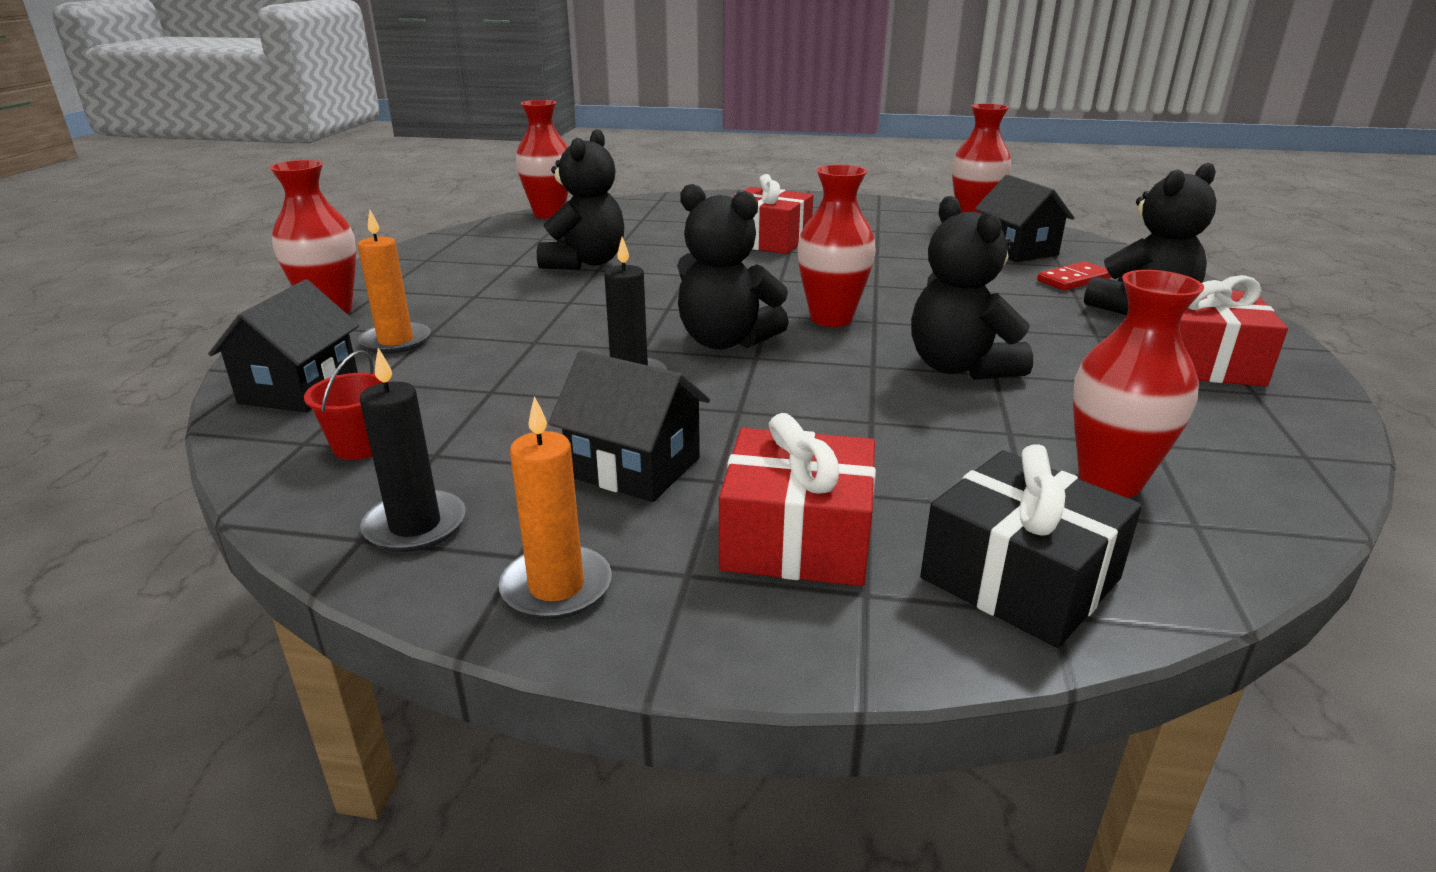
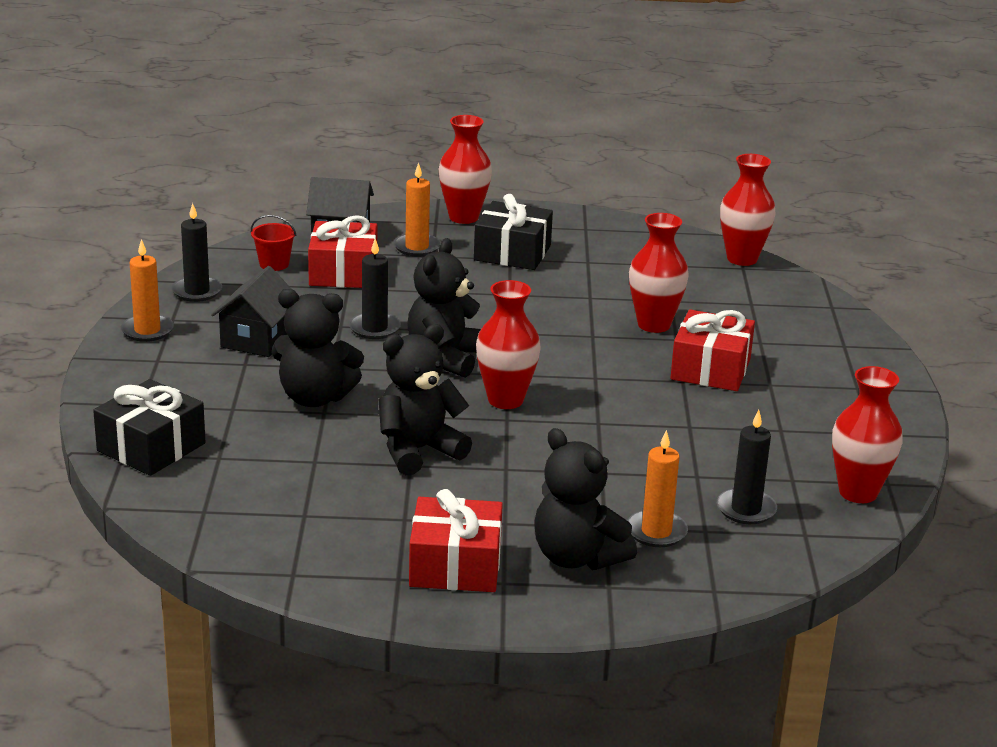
camera: 80 degrees right, 0 degrees up
black teddy bear [537,129,624,270] -> black teddy bear moved to [271,289,364,407]
red gift [719,413,876,586] -> red gift moved to [308,215,377,288]
black house [975,175,1074,262] -> black candle [717,410,777,524]
red domino [1037,261,1111,290] -> orange candle [627,430,688,547]
red vase [1073,270,1204,498] -> red vase moved to [629,213,689,333]
none -> black gift [474,194,553,270]

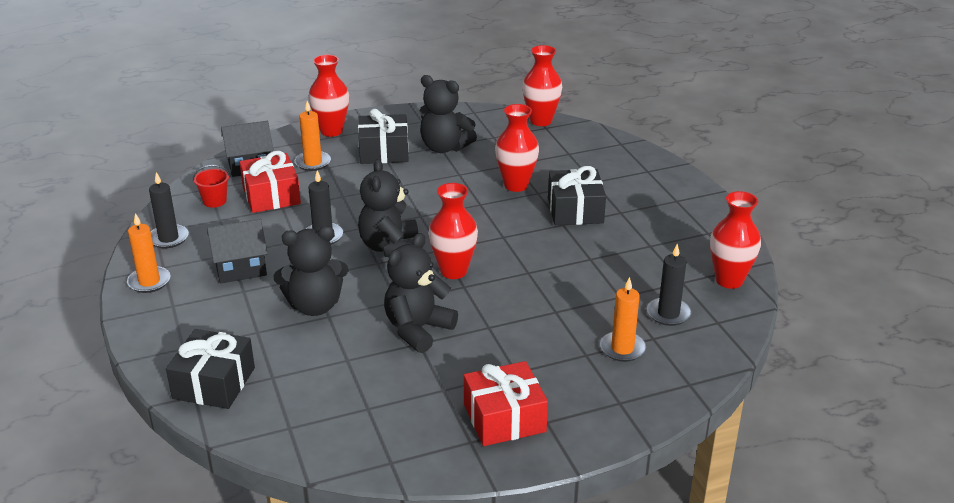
camera: 20 degrees left, 5 degrees up
black house [211,266,291,357] -> black house turned 75 degrees clockwise [207,219,268,284]
black teddy bear [535,428,637,570] -> black teddy bear moved to [419,75,477,153]
red gift [670,309,755,391] -> black gift [548,166,606,225]

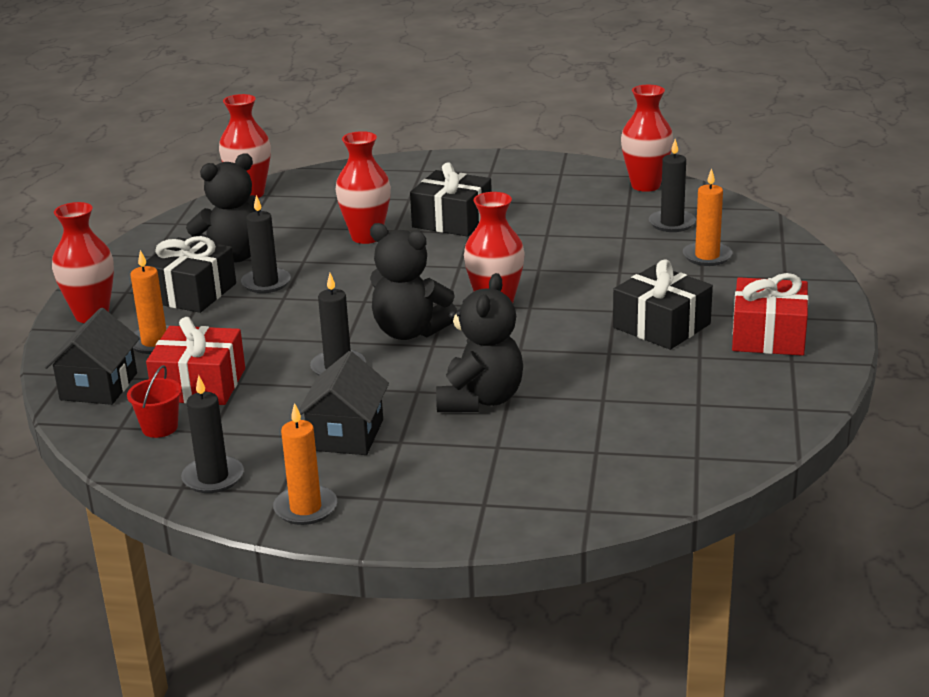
camera: 60 degrees left, 5 degrees down
black gift [166,329,255,409] -> black gift moved to [613,259,713,350]
black teddy bear [384,233,458,353] -> none
none -> black candle [241,195,291,293]

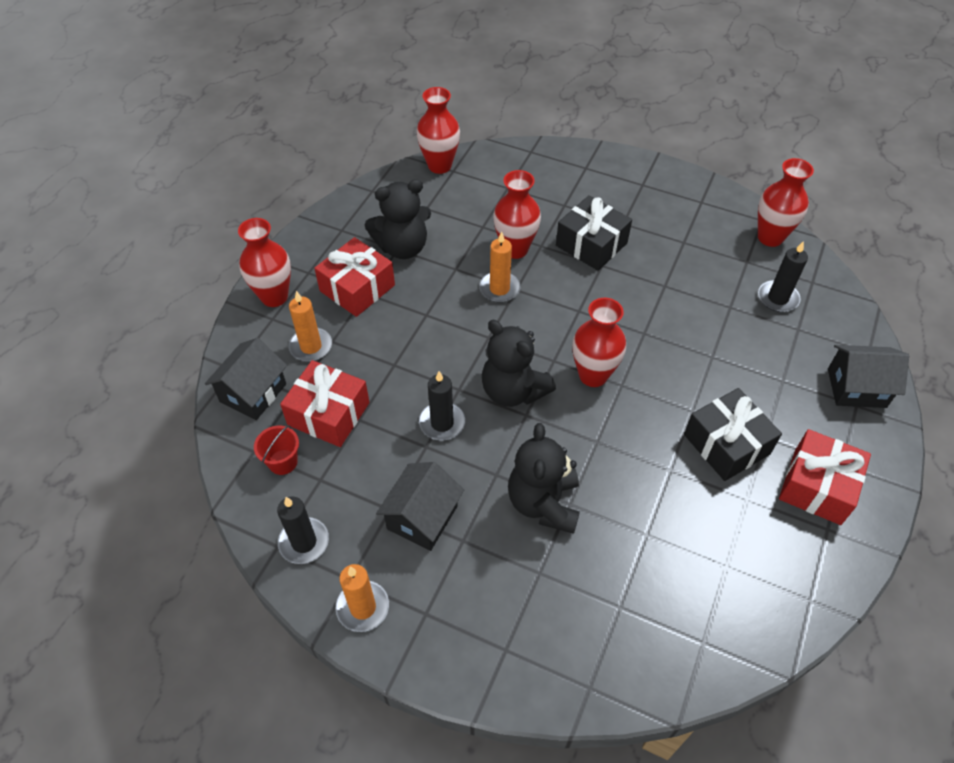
camera: 15 degrees right, 25 degrees up
black gift [141,236,236,313] -> red gift [314,237,395,317]
black candle [241,195,291,293] -> none
black teddy bear [436,273,523,412] -> black teddy bear turned 150 degrees clockwise [508,423,580,534]
orange candle [683,168,732,266] -> orange candle moved to [479,232,520,303]
none -> black house [828,345,909,408]

